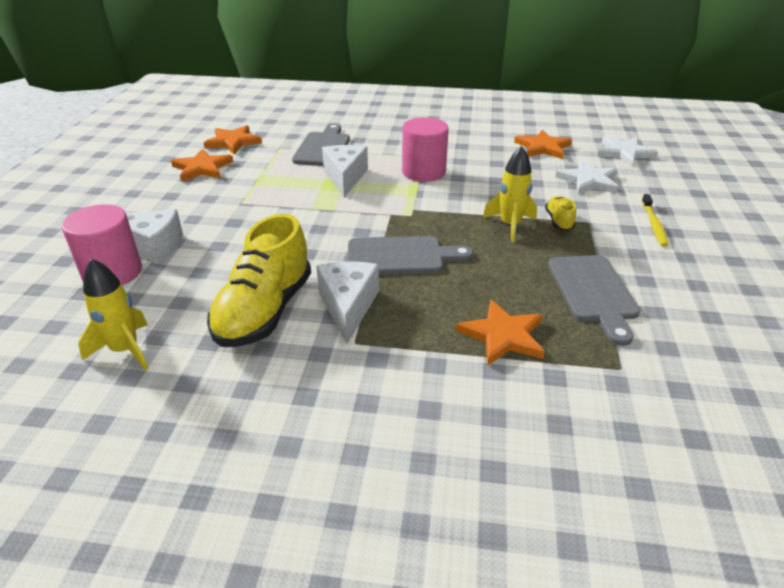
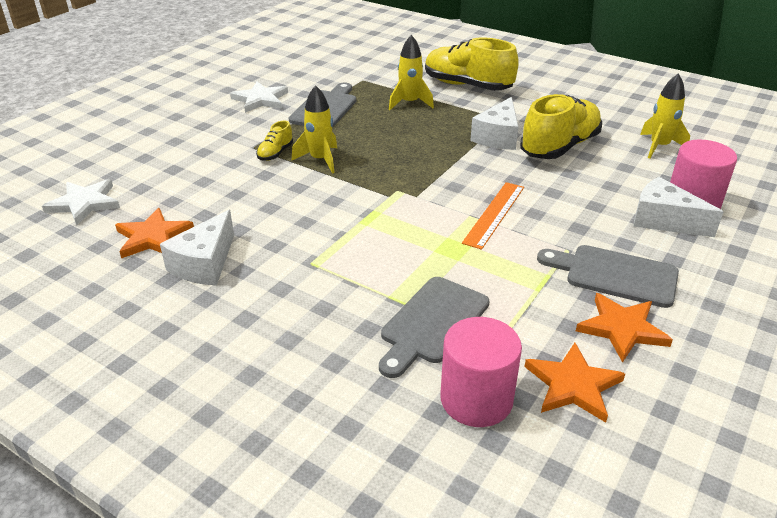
camera: 155 degrees left, 0 degrees up
white cheese [322,145,368,197] -> white cheese moved to [160,210,234,285]
grey cutting board [348,236,473,275] -> grey cutting board moved to [537,245,679,308]
pink cylinder [402,117,449,182] -> pink cylinder moved to [440,317,522,427]
orange star [456,299,545,366] -> yellow rocket [389,35,434,110]
white star [555,160,618,194] -> white star moved to [230,81,288,113]
yellow toothbrush [642,194,668,247] -> none
none -> yellow shoe [425,37,519,91]
none -> orange ruler [462,182,524,250]

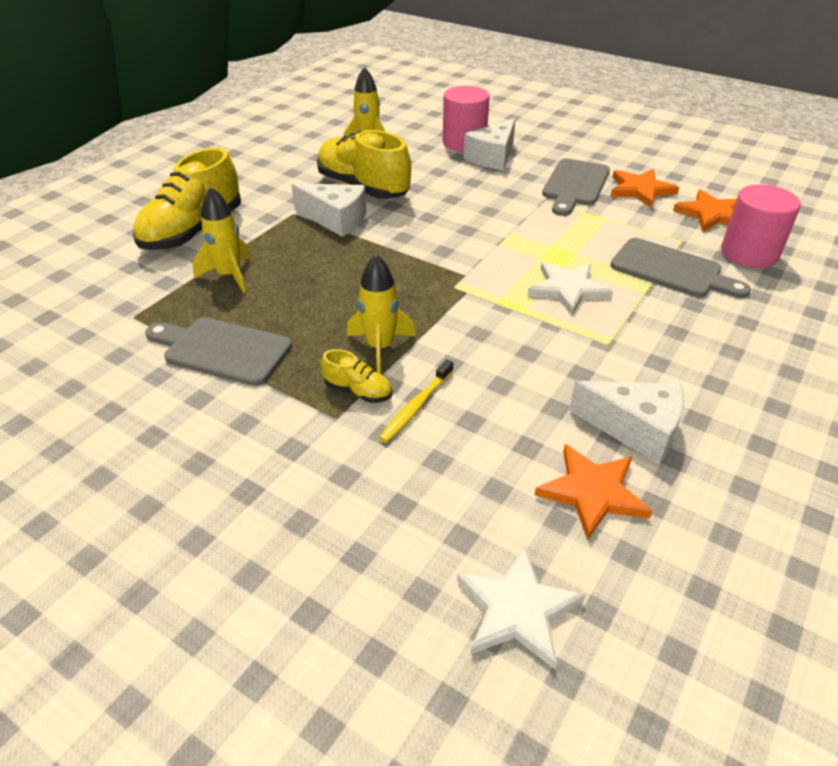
camera: 90 degrees left, 5 degrees up
white star [230,81,288,113] -> white star moved to [528,261,613,316]
orange ruler [462,182,524,250] -> none
none -> yellow toothbrush [379,359,454,443]

